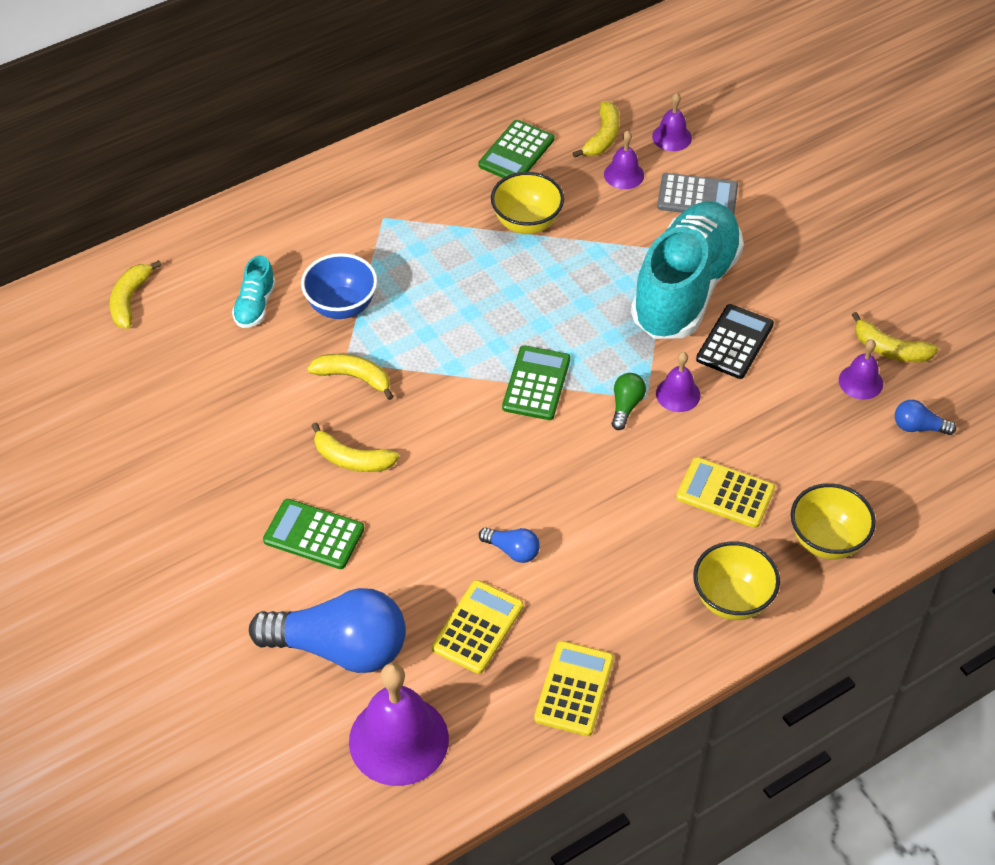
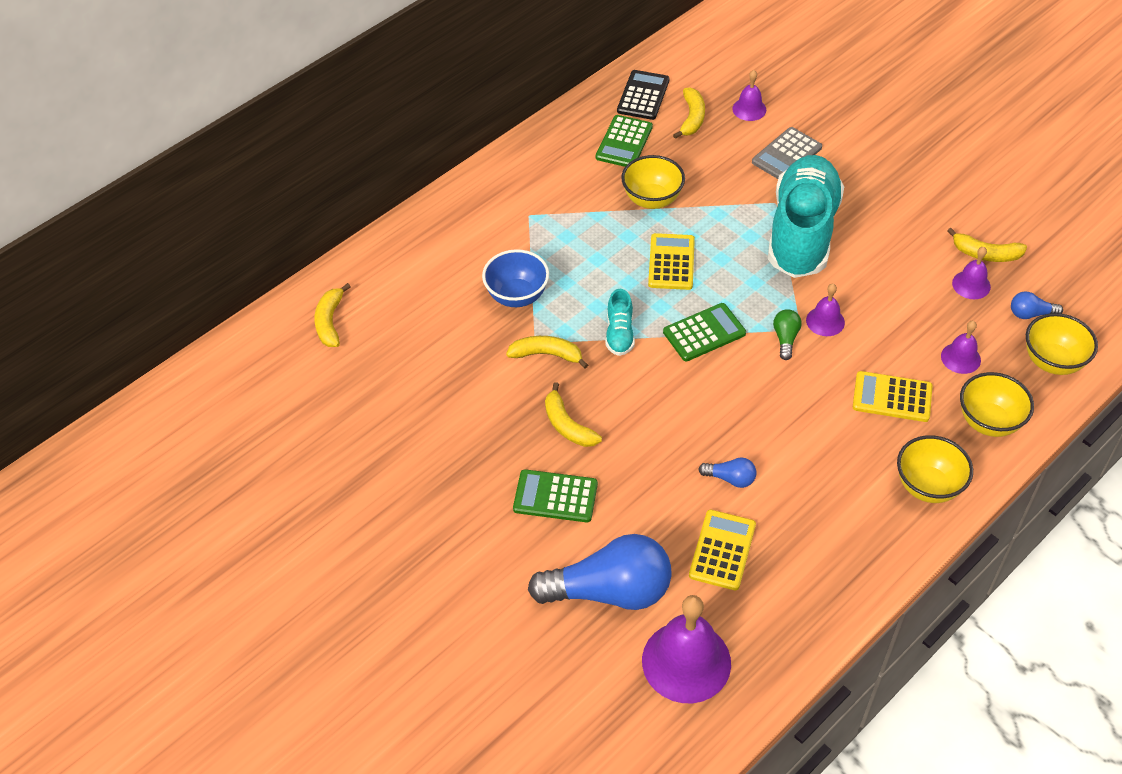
camera: 10 degrees left, 0 degrees up
turquoise shoe [232,255,276,328] -> turquoise shoe moved to [606,289,635,356]
yellow banana [312,423,399,472] -> yellow banana turned 45 degrees clockwise [545,382,602,447]
green calculator [502,345,570,420] -> green calculator turned 60 degrees clockwise [663,303,746,361]
yellow calculator [534,641,614,736] -> yellow calculator moved to [648,233,695,290]
purple bell [604,130,644,189] -> purple bell moved to [941,321,981,374]
grey calculator [657,173,738,214] -> grey calculator turned 135 degrees clockwise [752,127,822,179]
black calculator [696,304,774,379] -> black calculator moved to [617,70,670,120]
none -> yellow bowl [1026,313,1098,375]

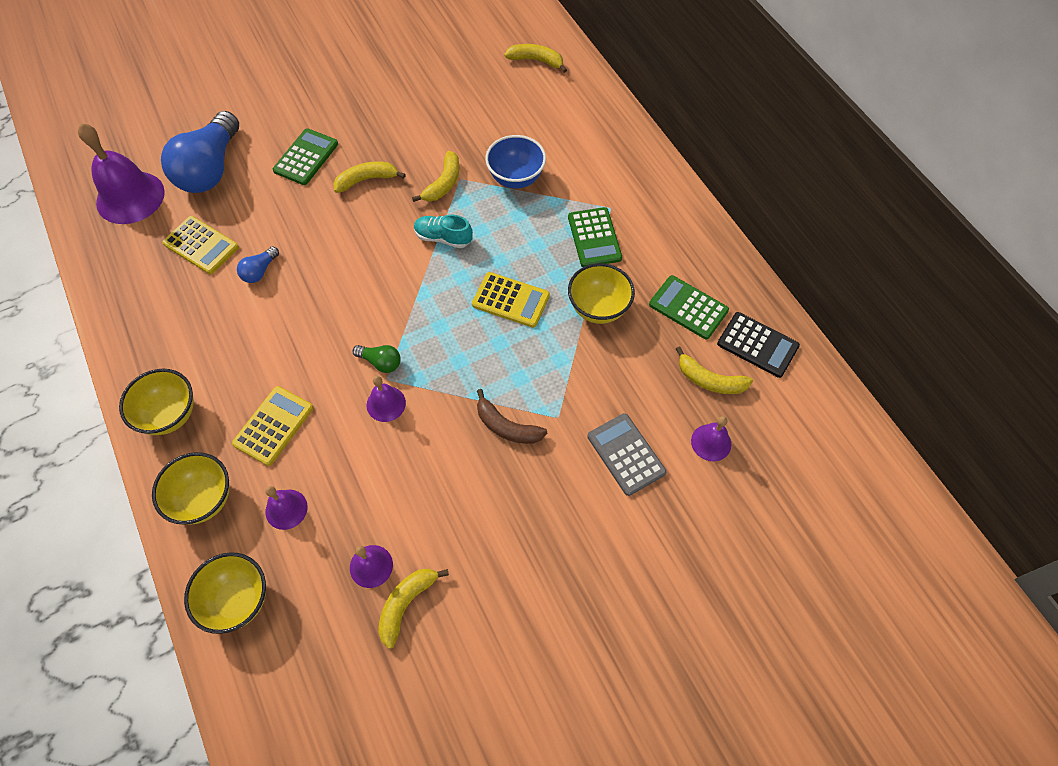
camera: 105 degrees right, 10 degrees up
green calculator [663,303,746,361] -> green calculator moved to [568,207,622,267]
turquoise shoe [768,155,844,278] -> brown banana [477,389,547,444]
blue light bulb [1011,291,1063,319] -> none

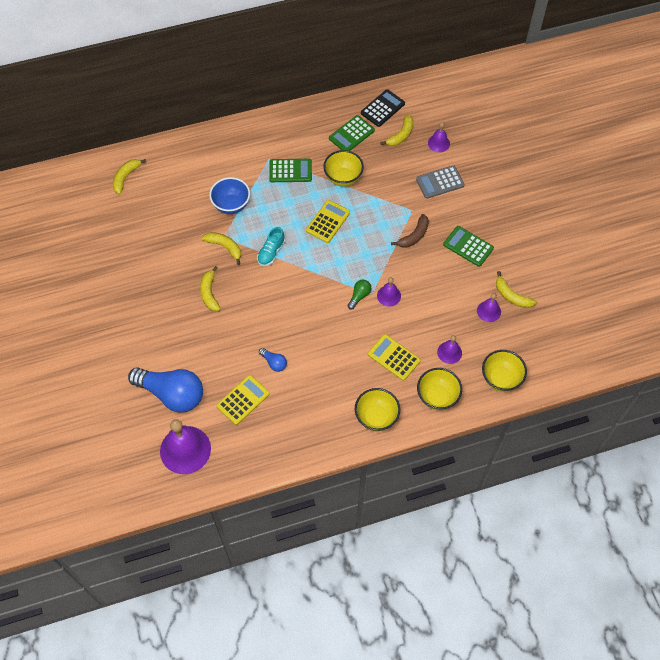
camera: 80 degrees left, 0 degrees up
green calculator [273,128,338,185] -> green calculator moved to [443,226,494,267]

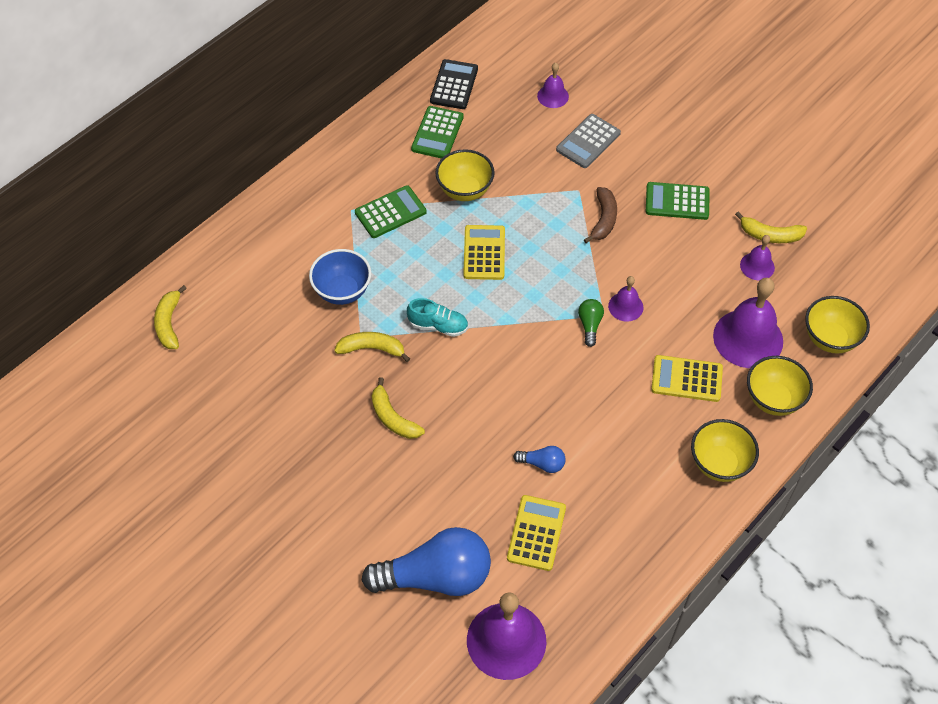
camera: 30 degrees left, 5 degrees down
turquoise shoe [257,227,285,266] -> turquoise shoe turned 75 degrees counterclockwise [407,298,468,337]
yellow banana [380,114,413,146] -> none
purple bell [437,335,462,364] -> purple bell [713,278,783,368], size x1.95

